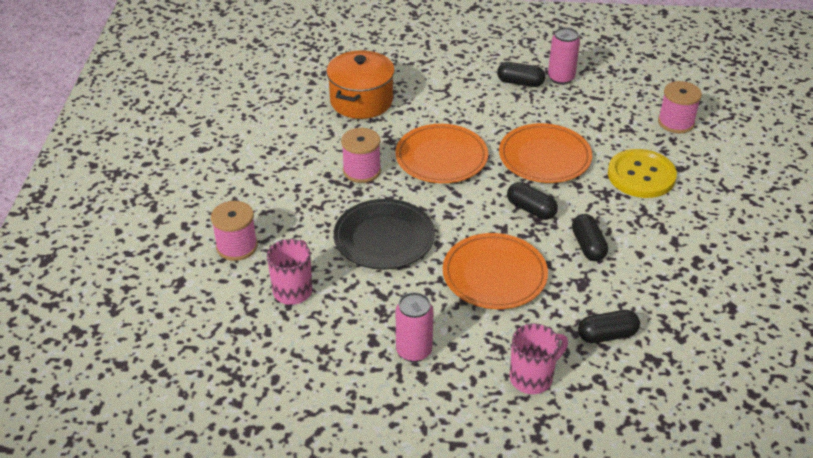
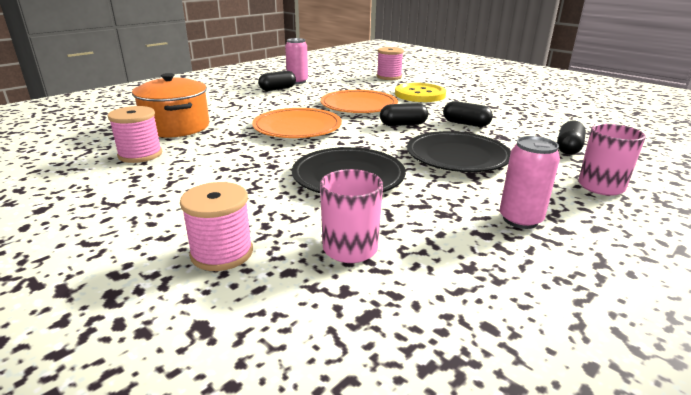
camera: 50 degrees left, 15 degrees down
pink spool [341,128,381,183] -> pink spool moved to [108,106,162,163]
orange plate [443,233,548,309] -> black plate [407,131,511,172]

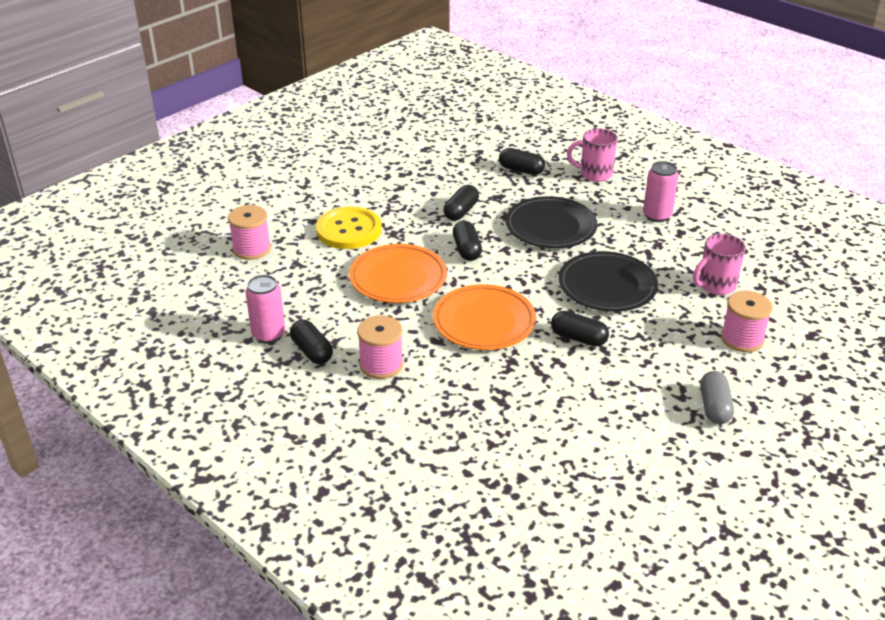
camera: 90 degrees left, 10 degrees up
pink spool [108,106,162,163] -> pink spool moved to [357,315,403,379]
orange pot [132,73,209,137] -> none
none -> black capsule [551,311,609,347]
none -> grey capsule [700,371,734,424]

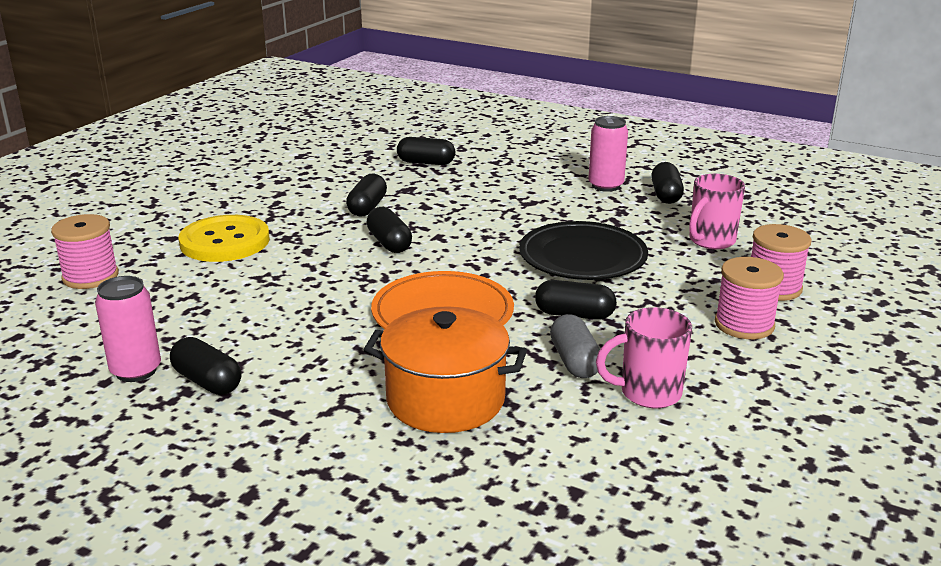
camera: 15 degrees left, 10 degrees down
orange plate [349,244,447,303] -> none
pink spool [357,315,403,379] -> pink spool moved to [715,257,784,339]
black plate [506,196,598,248] -> none
pink mug [567,129,618,182] -> pink mug moved to [596,307,692,408]
grey capsule [700,371,734,424] -> grey capsule moved to [550,314,600,378]
none -> orange pot [363,306,527,433]
none -> black capsule [651,162,684,204]

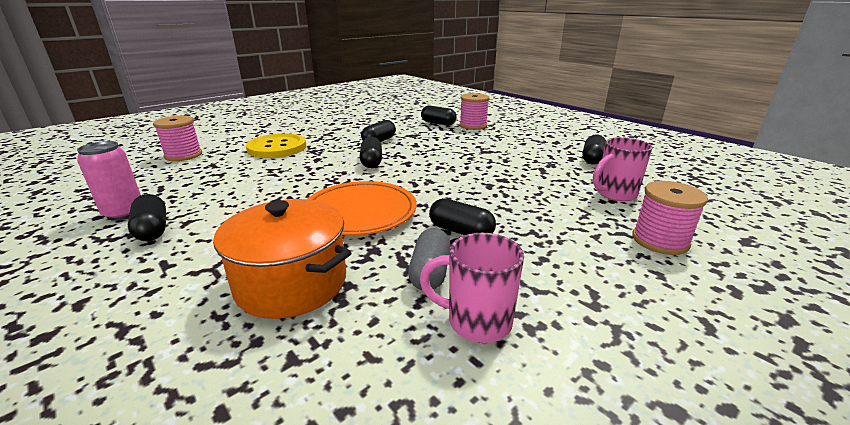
camera: 20 degrees right, 0 degrees up
black plate [519,221,648,280] -> none
pink can [588,116,628,192] -> none
pink spool [715,257,784,339] -> pink spool moved to [459,93,489,130]

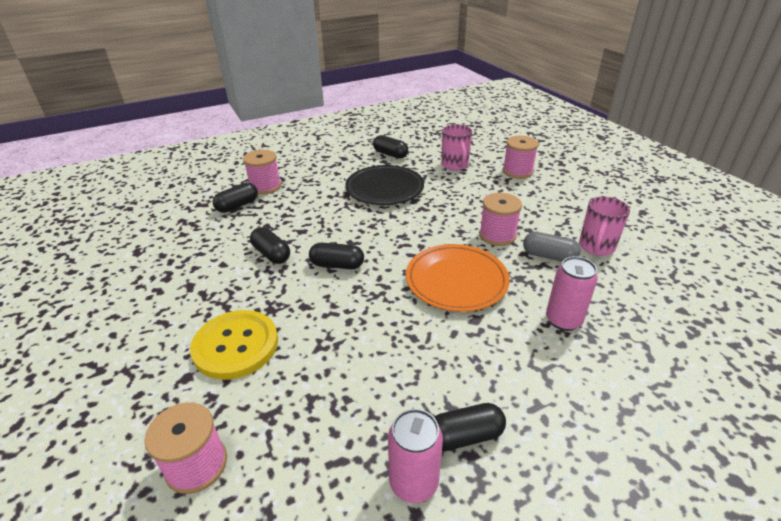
camera: 75 degrees left, 10 degrees up
orange pot [213,199,351,319] -> pink can [546,256,598,331]
black capsule [429,198,496,235] -> pink spool [479,193,522,246]
none -> black plate [345,165,424,205]

